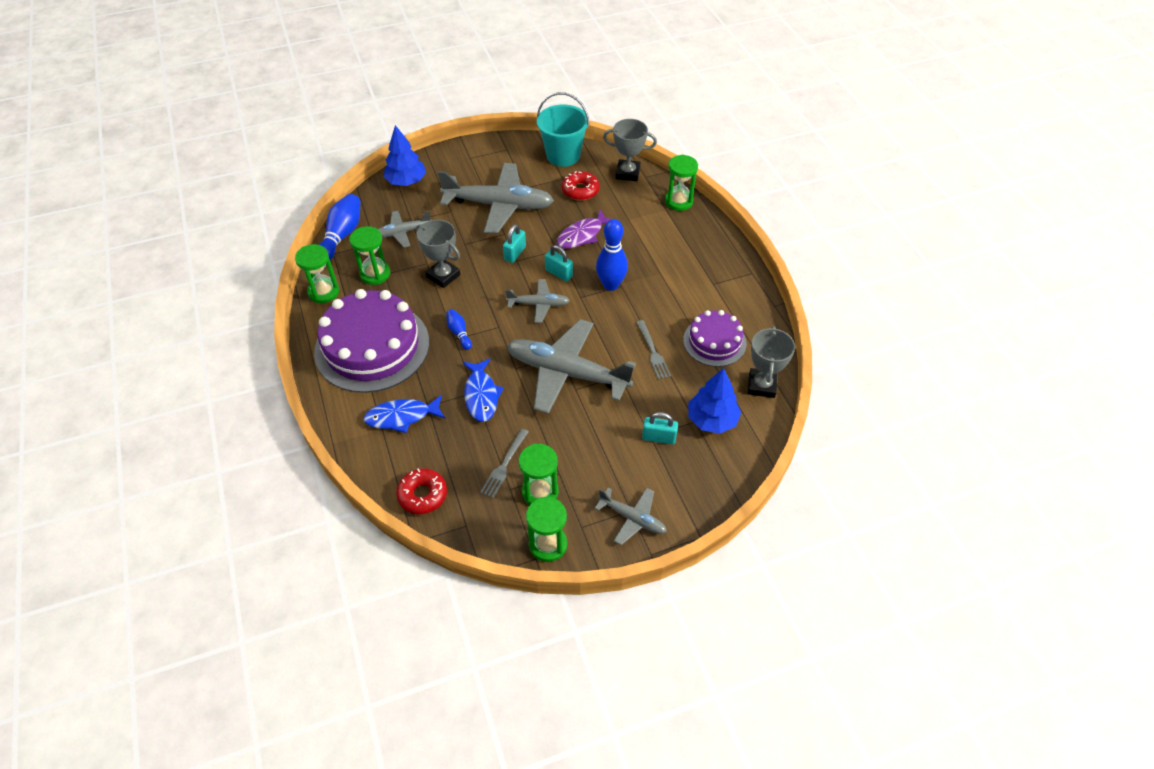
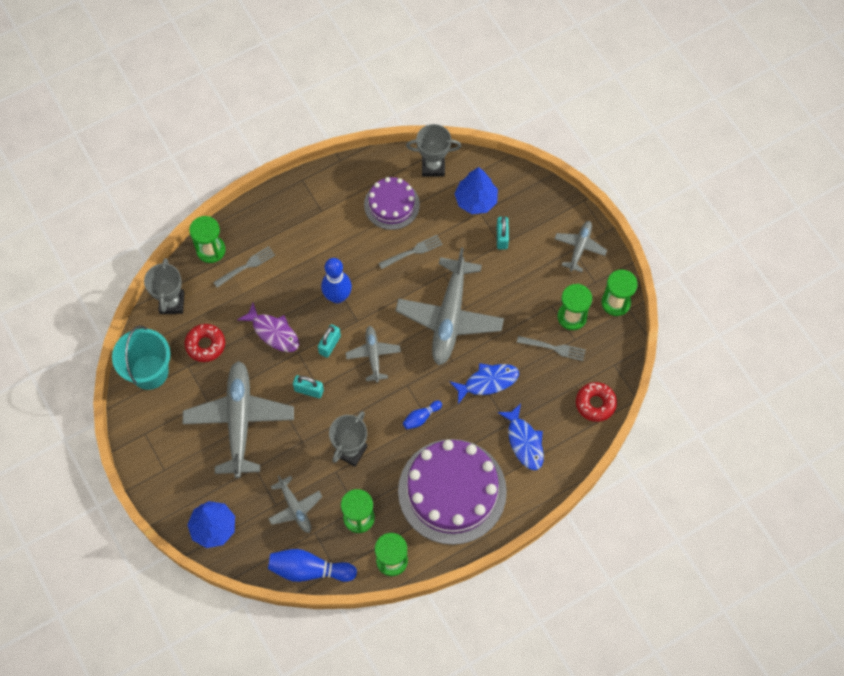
camera: 100 degrees left, 15 degrees up
none -> grey fork [213,246,275,288]

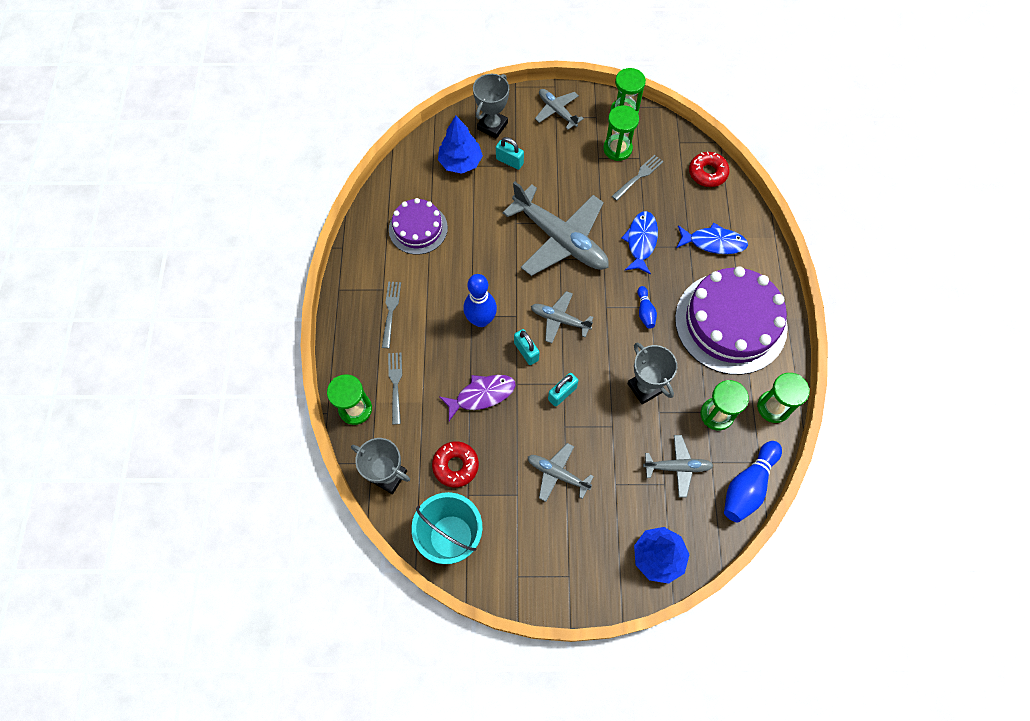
camera: 60 degrees left, 0 degrees up
grey plane [183,361,294,478] -> grey plane [528,443,594,502], size x0.51
grey fork [378,235,443,269] -> grey fork moved to [382,282,401,348]
grey trophy [406,124,461,177] -> grey trophy moved to [473,74,509,139]

